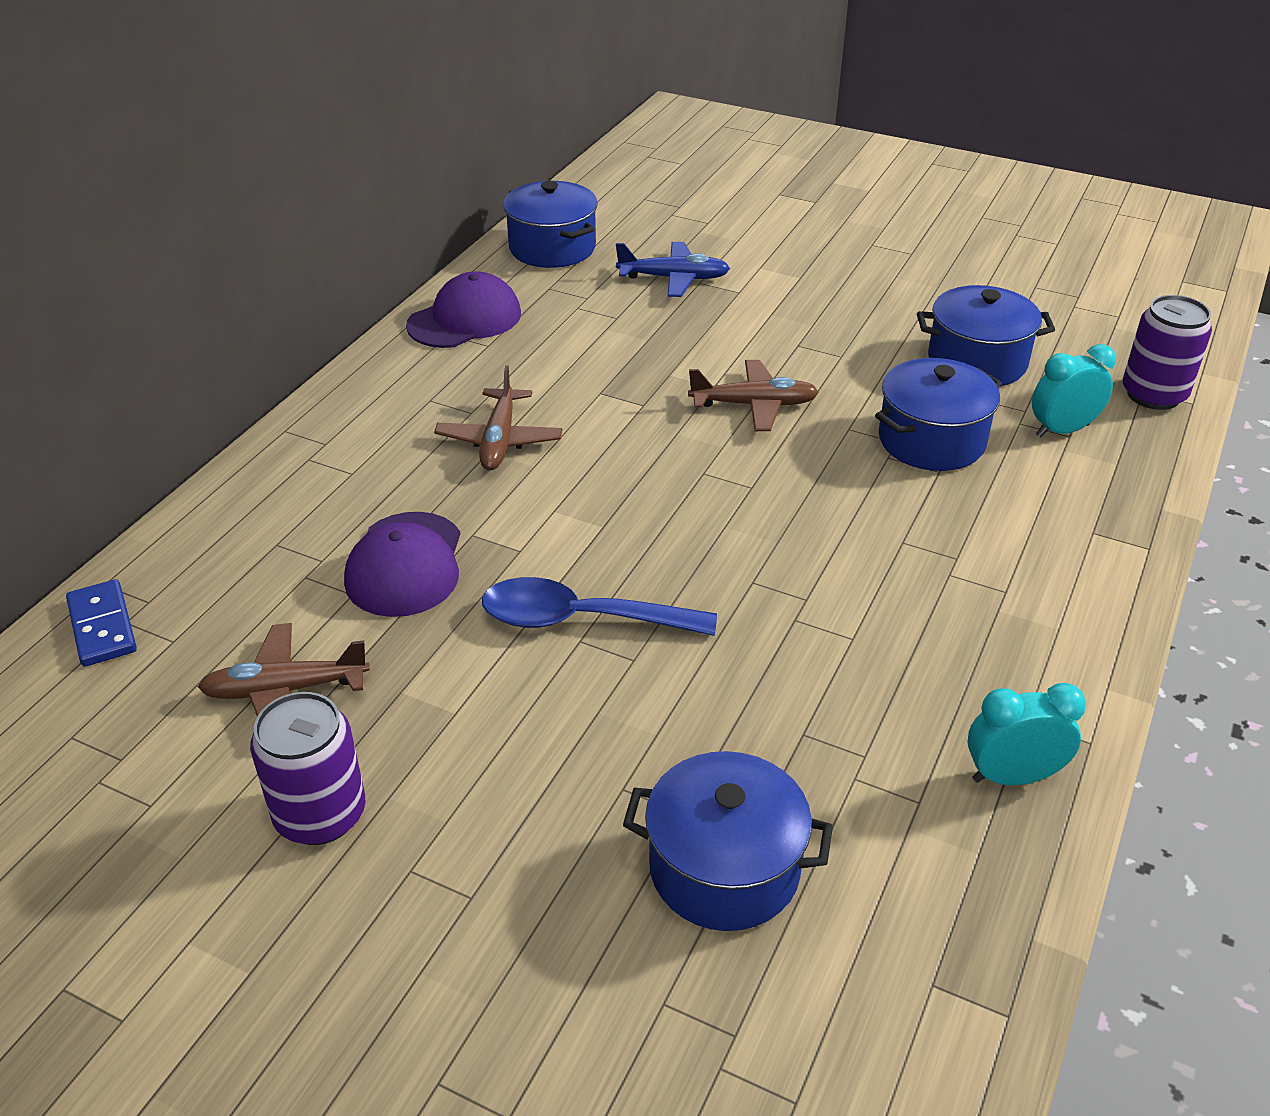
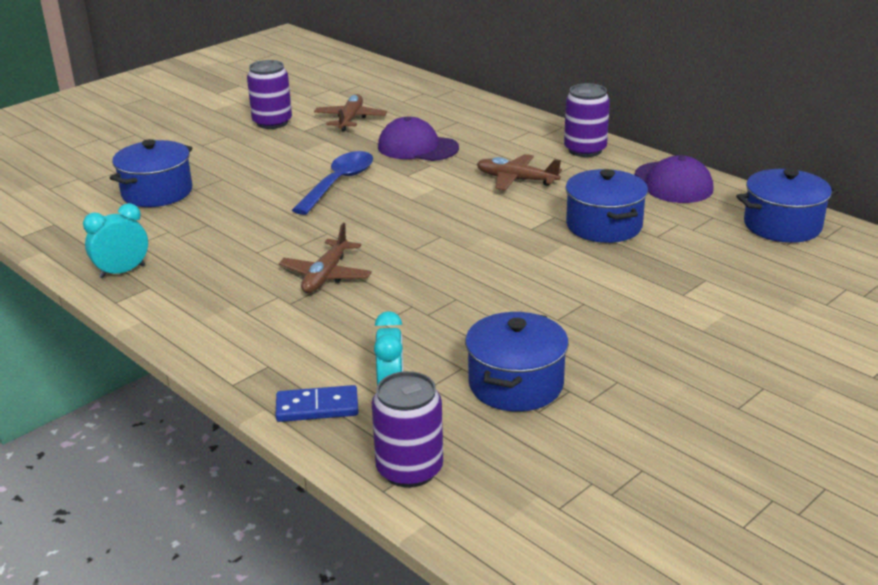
camera: 110 degrees right, 10 degrees down
blue domino [66,579,137,667] -> blue domino moved to [276,385,359,422]
blue plane [616,242,730,297] -> none
brown plane [688,360,819,431] -> brown plane moved to [279,223,372,293]
blue pot [875,358,1002,471] -> blue pot moved to [565,169,648,243]
turquoise clock [967,683,1086,785] -> turquoise clock turned 135 degrees counterclockwise [83,203,148,278]
none -> purple can [564,83,610,157]

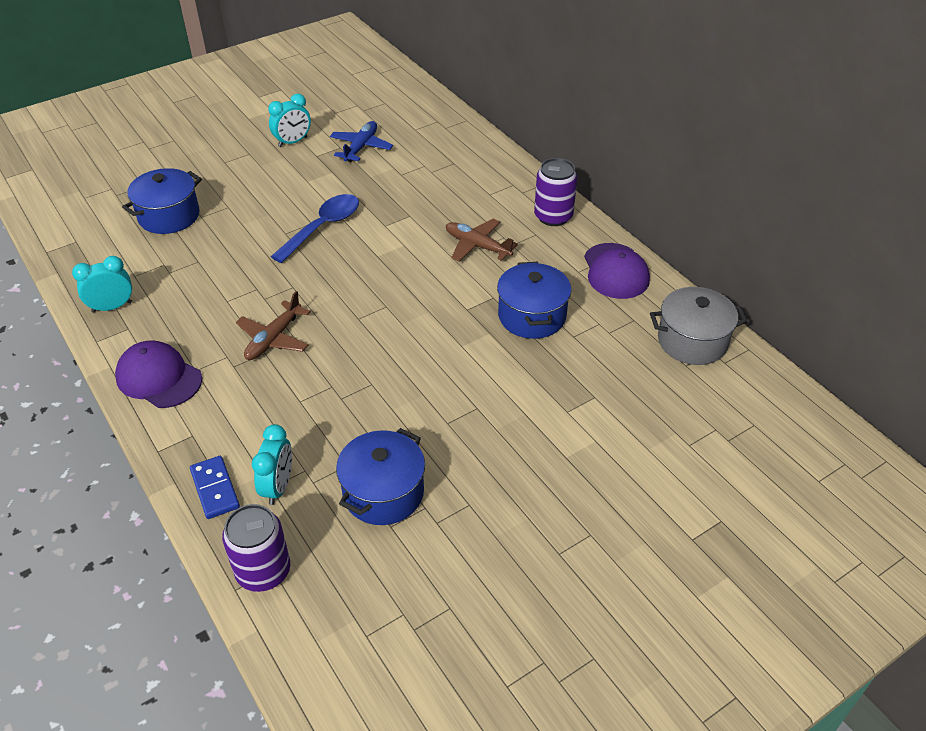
camera: 10 degrees right, 15 degrees up
purple can [247,60,292,129] -> turquoise clock [268,94,311,147]
blue domino [276,385,359,422] -> blue domino turned 60 degrees clockwise [190,456,240,519]
brown plane [314,94,387,131] -> blue plane [330,121,393,162]
purple cap [378,117,459,161] -> purple cap moved to [115,340,202,408]
blue pot [736,169,839,243] -> grey pot [650,287,748,365]

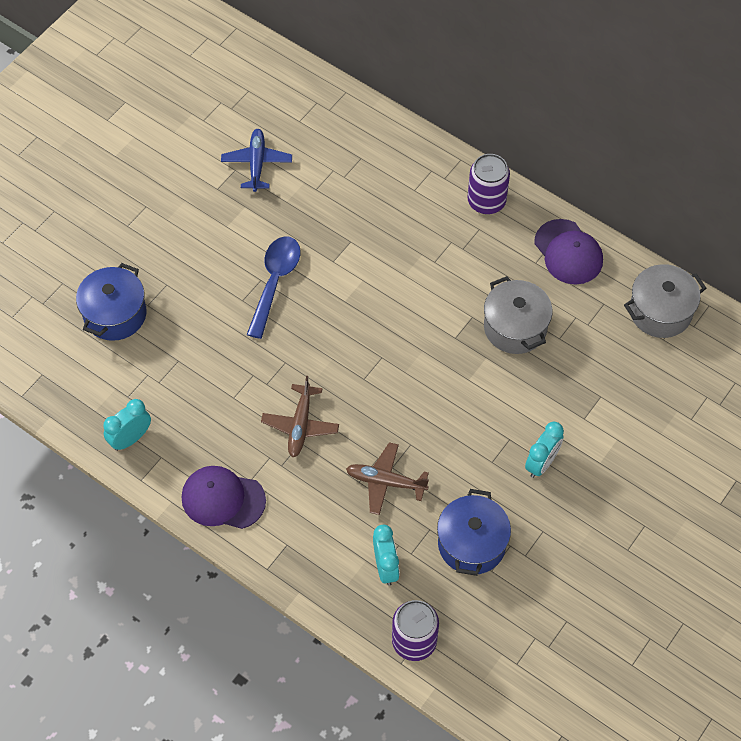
camera: 20 degrees left, 15 degrees up
blue domino [190,456,240,519] -> none
turquoise clock [268,94,311,147] -> turquoise clock moved to [525,422,564,478]
brown plane [446,219,518,262] -> brown plane moved to [346,442,429,515]
blue pot [497,262,571,339] -> grey pot [484,276,552,354]

